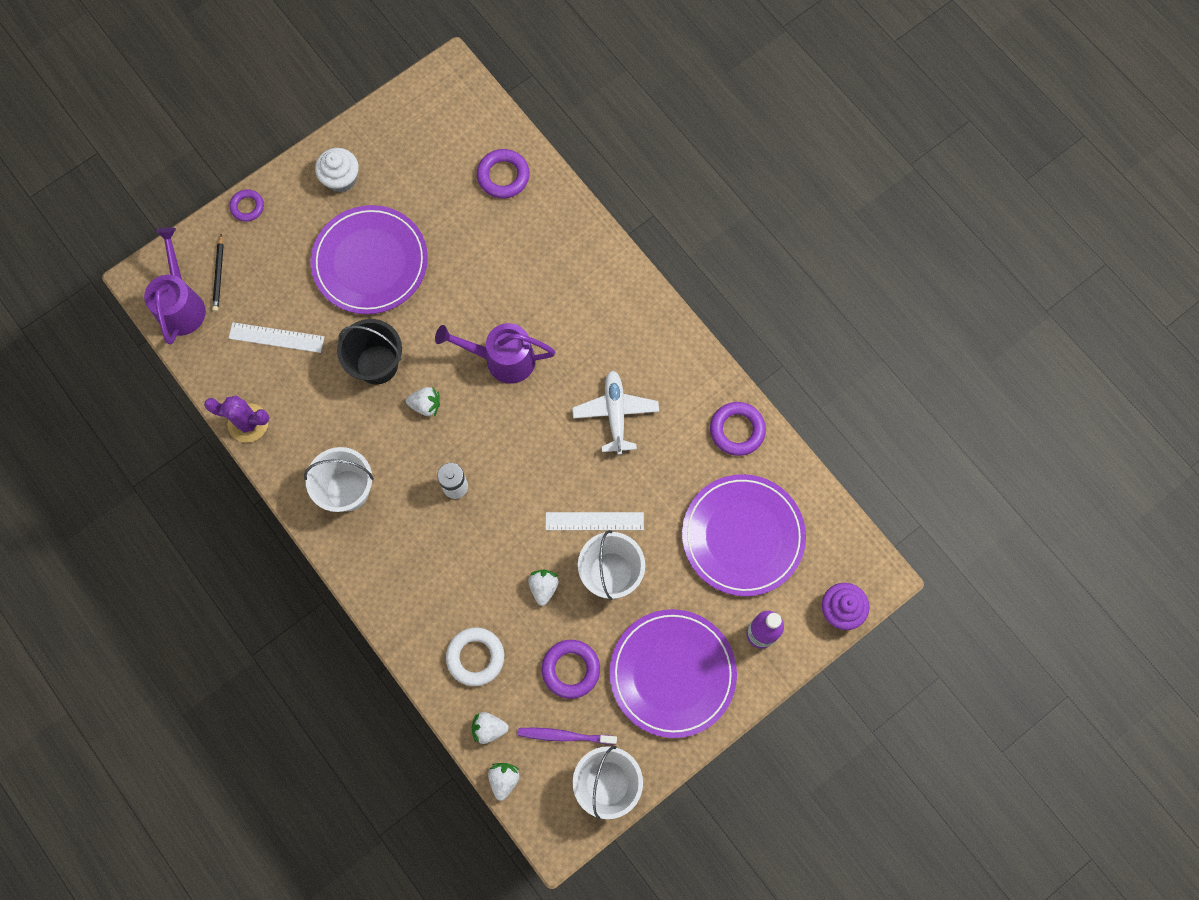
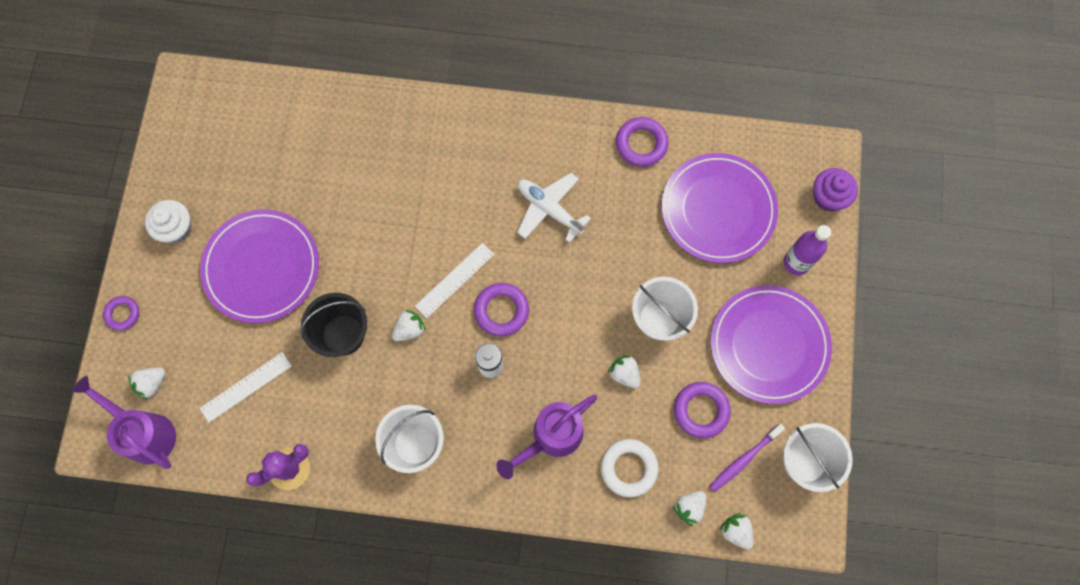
camera: 45 degrees left, 0 degrees up
black pencil [212,234,224,312] -> white strawberry [128,367,165,400]
purple watering can [435,323,555,384] -> purple watering can moved to [496,395,597,479]
purple ring [477,149,530,199] -> purple ring moved to [474,283,529,336]
white ruler [546,512,644,530] -> white ruler moved to [415,243,494,319]

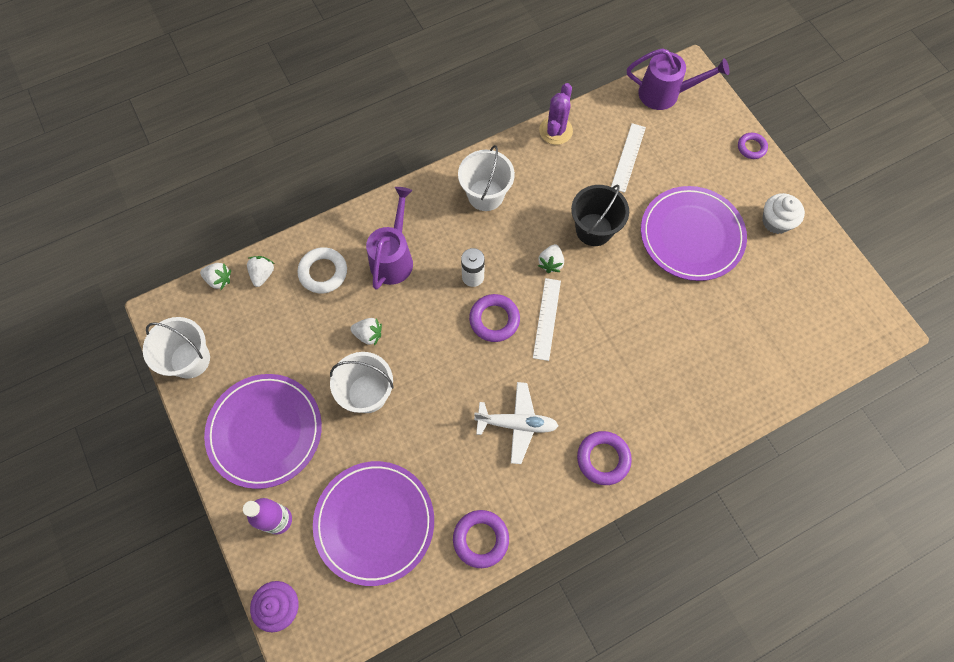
camera: 145 degrees right, 5 degrees down
white strawberry [128,367,165,400] -> none
purple ring [674,382,731,438] -> purple ring moved to [577,431,632,485]
purple toothbrush [709,424,785,492] -> none

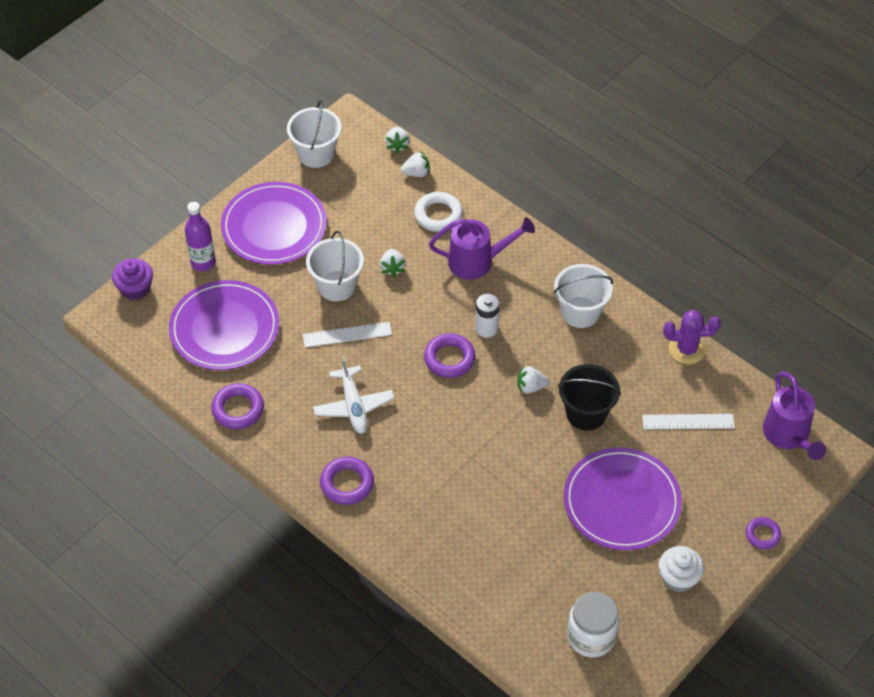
camera: 70 degrees right, 15 degrees down
white ruler [533,278,561,361] -> white ruler moved to [303,322,392,348]
none -> white jar [567,592,619,658]

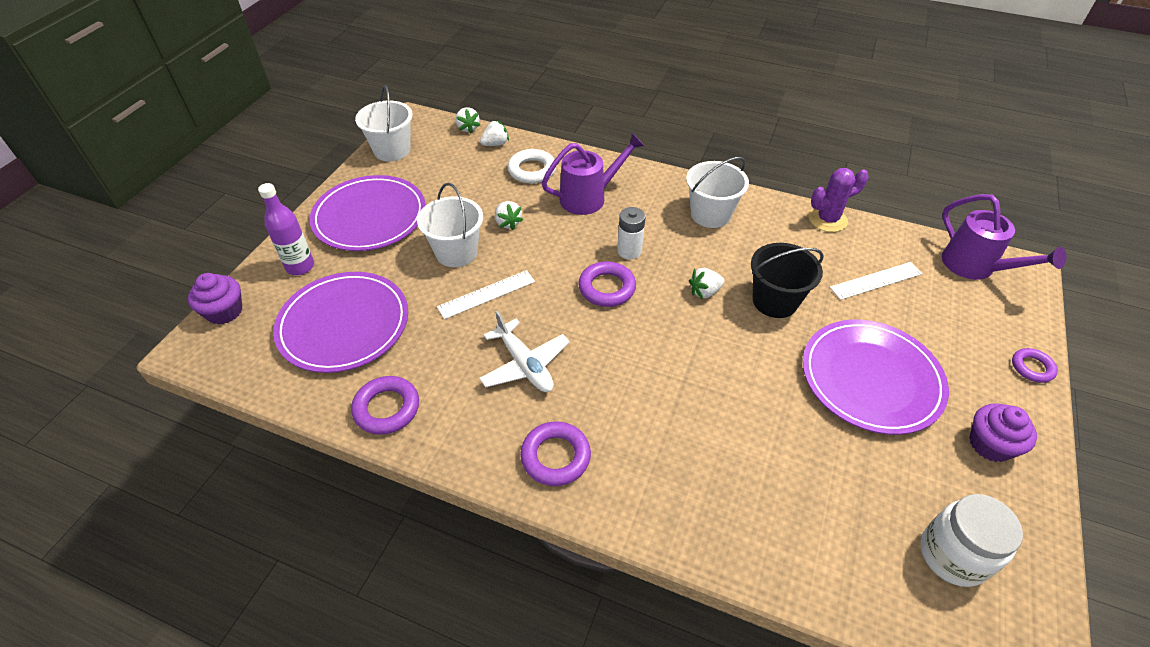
camera: 20 degrees left, 5 degrees down
white cupcake [658,546,704,593] -> purple cupcake [969,403,1037,462]

